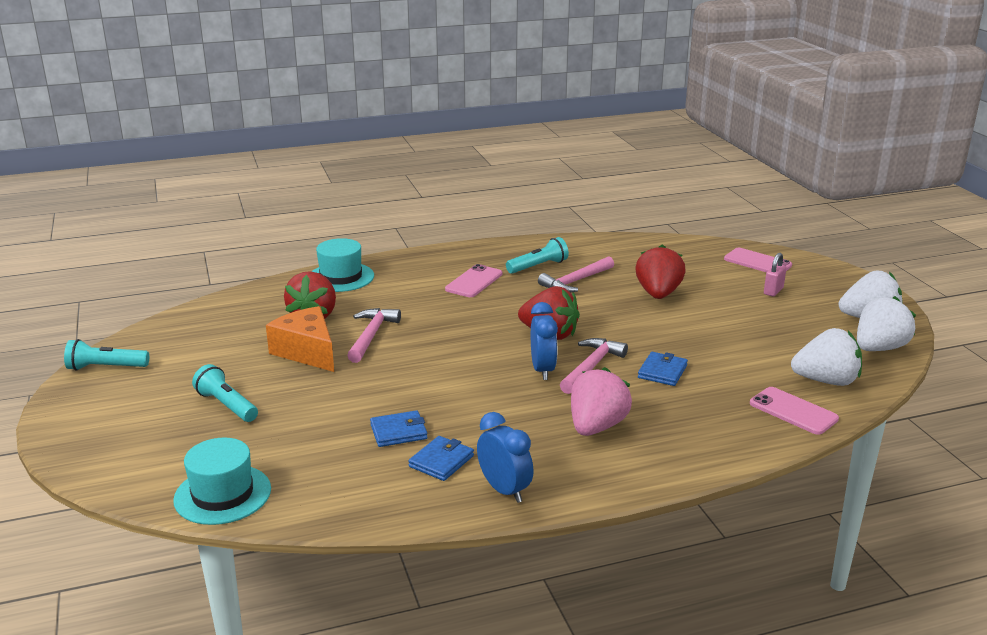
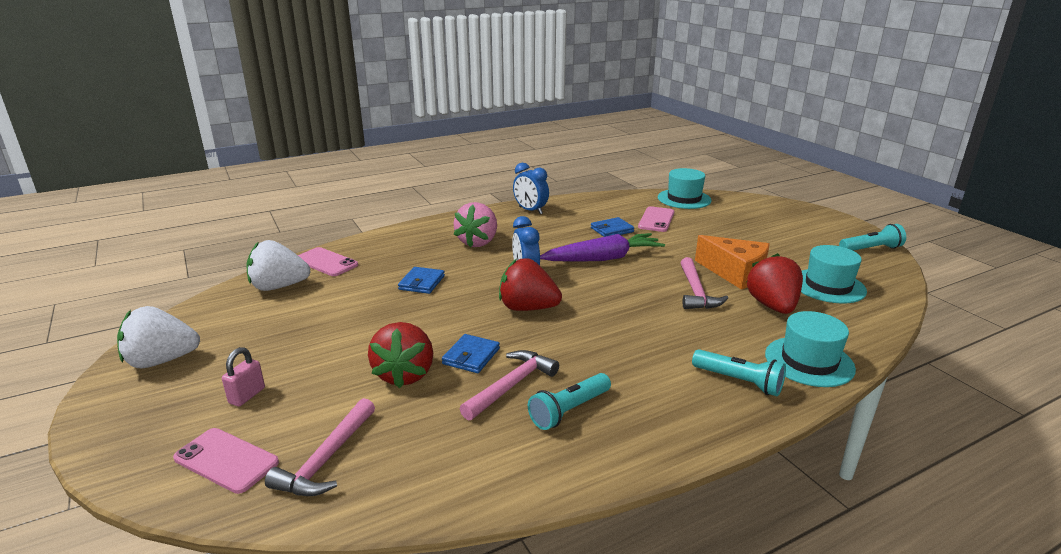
camera: 170 degrees right, 0 degrees up
turquoise flashlight [192,364,258,422] -> turquoise flashlight moved to [692,349,786,396]
blue wallet [408,436,474,481] -> blue wallet moved to [442,334,500,373]
pink phone [445,264,502,297] -> pink phone moved to [638,206,674,232]
pink hammer [560,338,628,394] -> pink hammer moved to [265,398,375,496]
white strawberry [857,296,916,351] -> none
none -> purple carrot [540,233,665,262]
none -> turquoise hat [801,245,867,304]

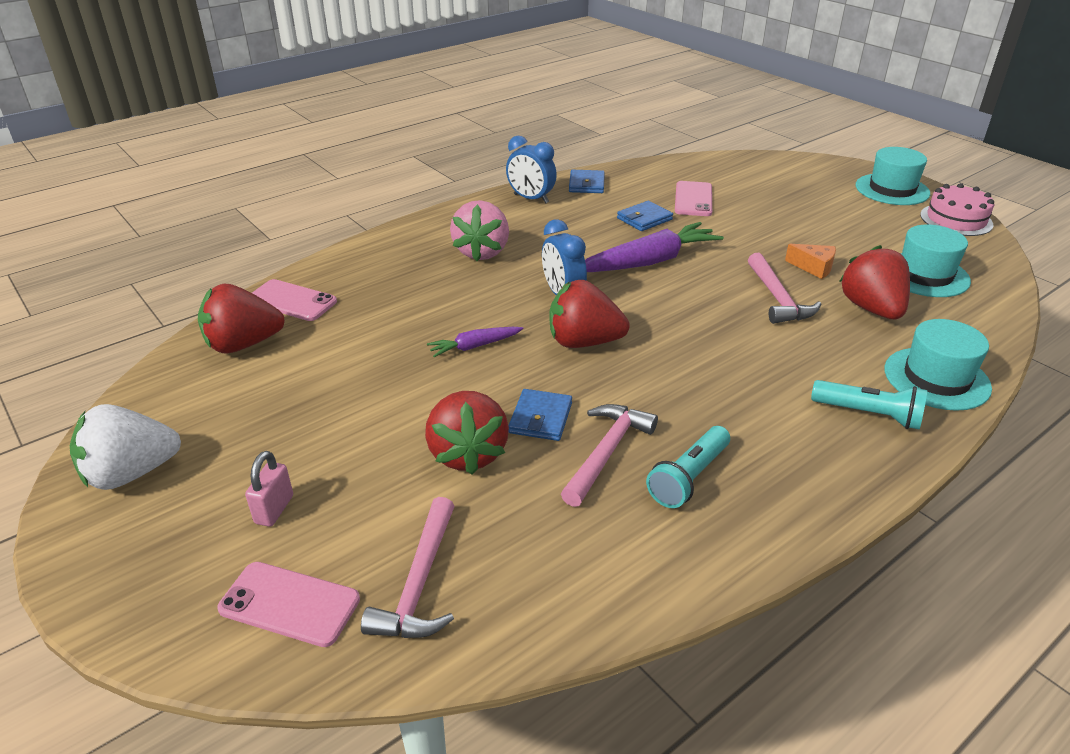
camera: 10 degrees left, 10 degrees up
white strawberry [246,240,311,291] -> red strawberry [198,284,285,353]
blue wallet [398,267,445,294] -> blue wallet moved to [569,170,605,193]
turquoise hat [658,168,712,209] -> turquoise hat moved to [855,147,930,205]
orange cheese [695,235,770,290] -> orange cheese [785,244,836,279], size x0.54
turquoise flashlight [839,224,906,251] -> pink cake [920,183,994,236]
none -> purple carrot [427,327,523,357]

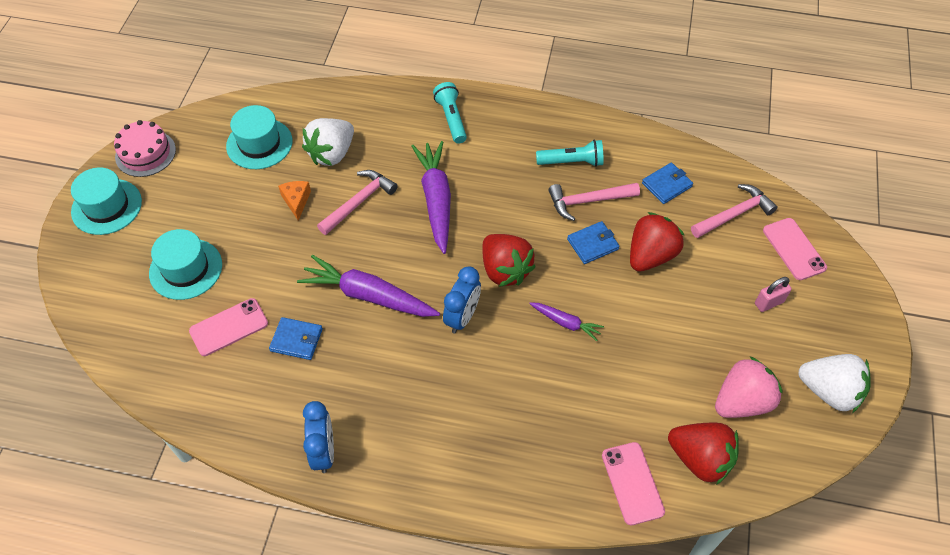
camera: 130 degrees left, 20 degrees up
pink strawberry [450,200,509,261] -> pink strawberry moved to [715,356,783,418]
blue wallet [569,170,605,193] -> blue wallet moved to [642,162,693,204]
red strawberry [839,245,910,319] -> white strawberry [302,118,354,166]
turquoise hat [884,319,992,411] -> turquoise hat moved to [149,229,222,300]
none -> purple carrot [411,141,451,254]

